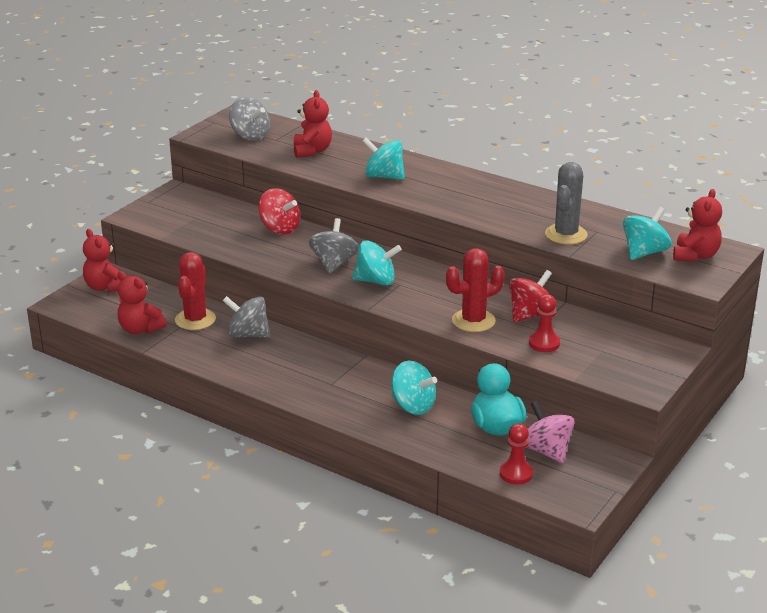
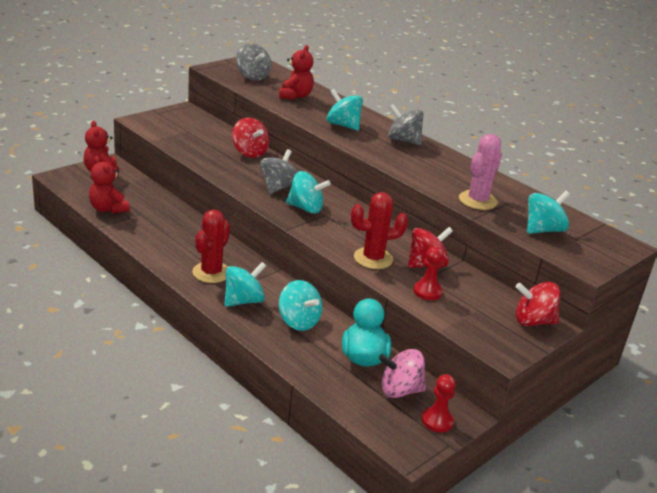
camera: 10 degrees right, 0 degrees up
red cactus [175,252,216,330] -> red cactus moved to [192,210,230,283]
grey spinning top [223,296,271,338] -> grey spinning top moved to [388,104,423,145]
red pawn [500,424,533,485] -> red pawn moved to [422,374,456,433]
pink spinning top [526,401,575,463] -> pink spinning top turned 75 degrees counterclockwise [379,349,426,398]
grey cactus [545,162,588,244] -> pink cactus [459,134,502,210]
red teddy bear [673,189,722,262] -> none
none -> turquoise spinning top [224,262,266,307]
none -> red spinning top [515,282,560,326]

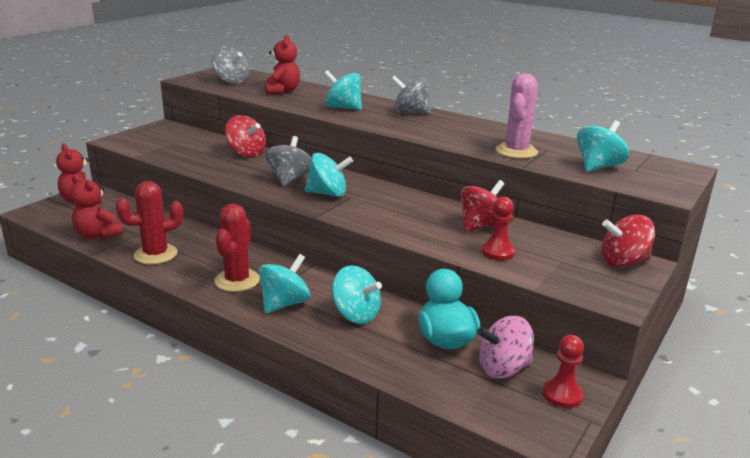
camera: 10 degrees left, 5 degrees down
red cactus [351,192,408,269] -> red cactus moved to [116,181,183,264]

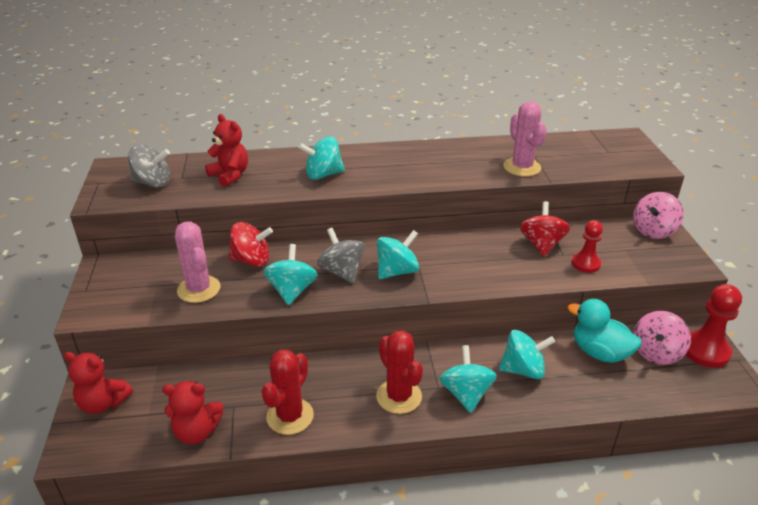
camera: 40 degrees left, 10 degrees up
grey spinning top [391,75,431,114] -> none
red pawn [543,335,584,408] -> red pawn [686,284,742,368], size x1.55
turquoise spinning top [577,120,629,172] -> turquoise spinning top moved to [264,244,318,305]
red spinning top [601,214,655,268] -> pink spinning top [633,192,684,239]
none -> pink cactus [175,221,221,303]

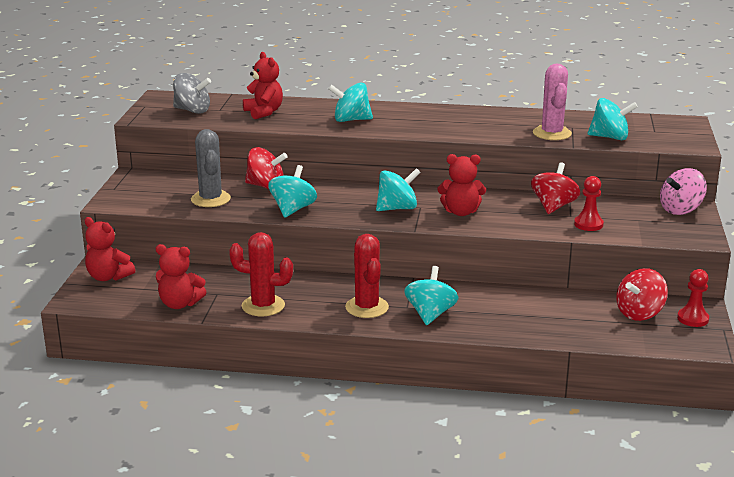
camera: 15 degrees right, 10 degrees down
pink cactus [175,221,221,303] -> grey cactus [191,129,231,207]
red cactus [261,349,314,435] -> red cactus turned 60 degrees clockwise [229,232,293,316]
grey spinning top [317,228,365,283] -> none
turquoise spinning top [499,330,555,379] -> turquoise spinning top moved to [588,98,638,140]
turquoise duck [567,299,642,363] -> none
pink spinning top [633,311,691,365] -> red spinning top [616,268,668,321]
red pawn [686,284,742,368] -> red pawn [677,269,709,327], size x0.65
none -> red teddy bear [437,154,486,216]

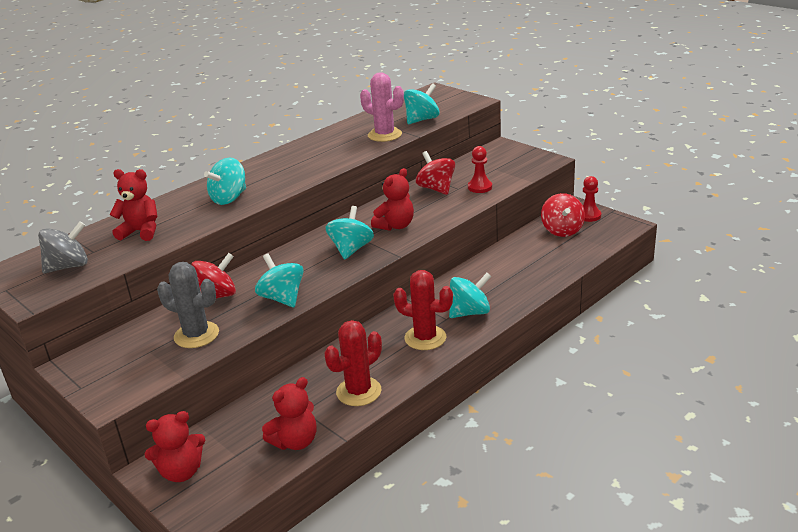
camera: 50 degrees left, 5 degrees up
turquoise spinning top [404,266,458,325] -> turquoise spinning top turned 105 degrees clockwise [449,273,491,318]
pink spinning top [660,168,707,215] -> none

